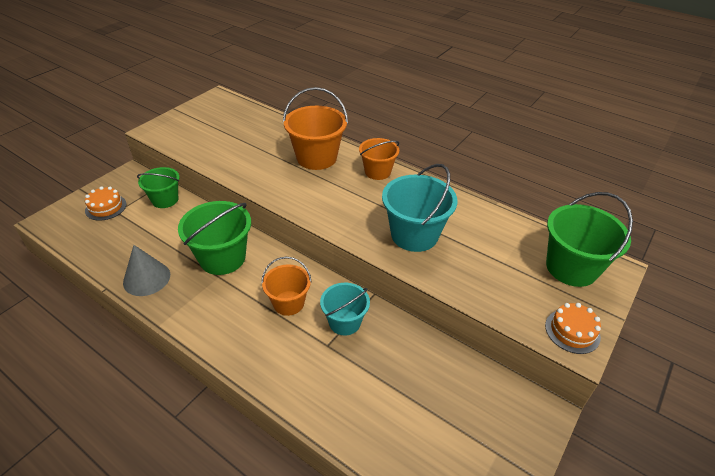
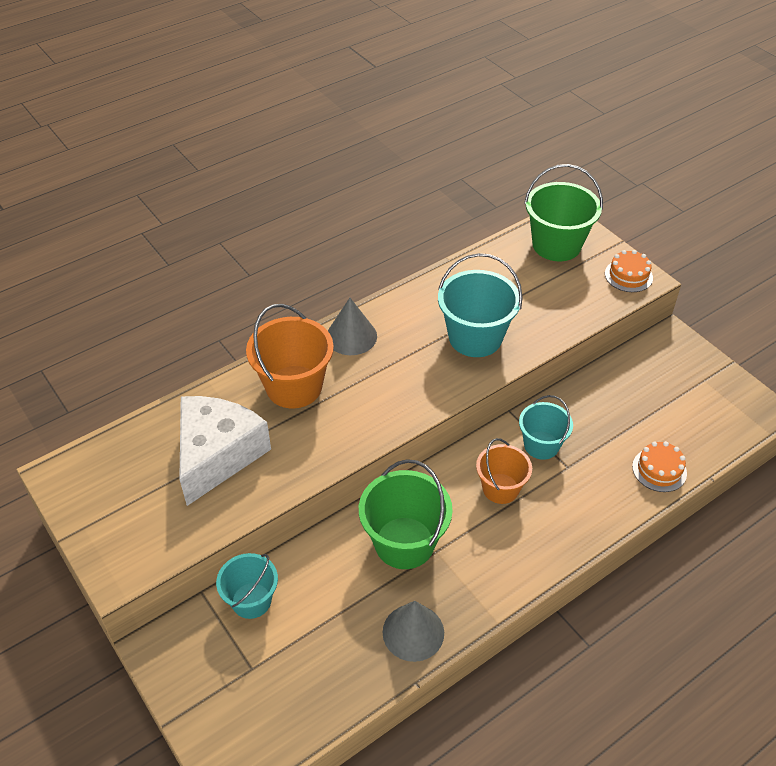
camera: 70 degrees left, 5 degrees up
orange cake [85,187,127,221] -> orange cake moved to [632,441,687,492]
green bucket [137,167,179,208] -> turquoise bucket [216,553,278,619]
orange bucket [359,138,399,180] -> grey cone [328,298,377,355]
none -> white cheese [179,396,271,506]

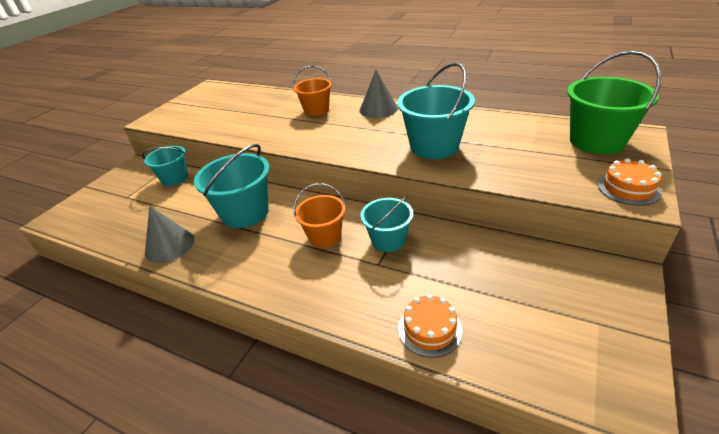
camera: 65 degrees right, 10 degrees down
white cheese [179,396,271,506] -> none
orange bucket [246,304,334,408] -> orange bucket [293,66,332,116], size x0.63
green bucket [359,459,453,569] -> turquoise bucket [194,144,270,228]

